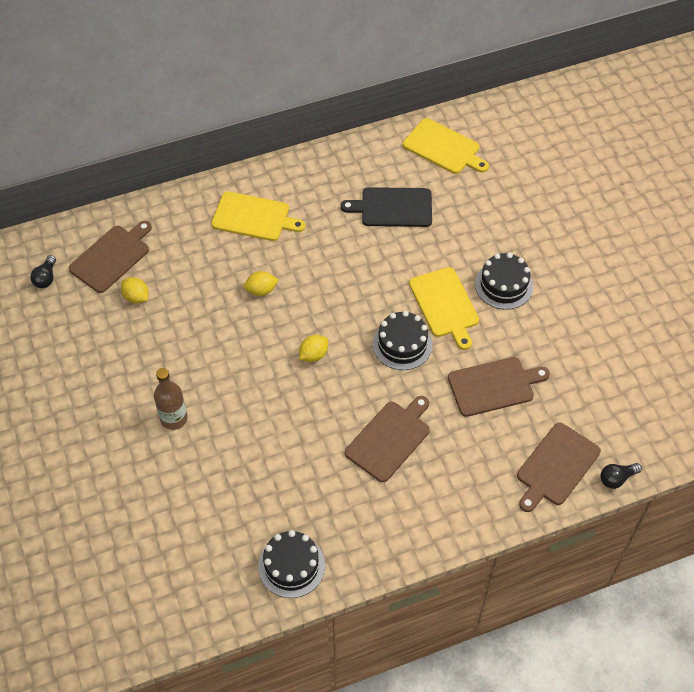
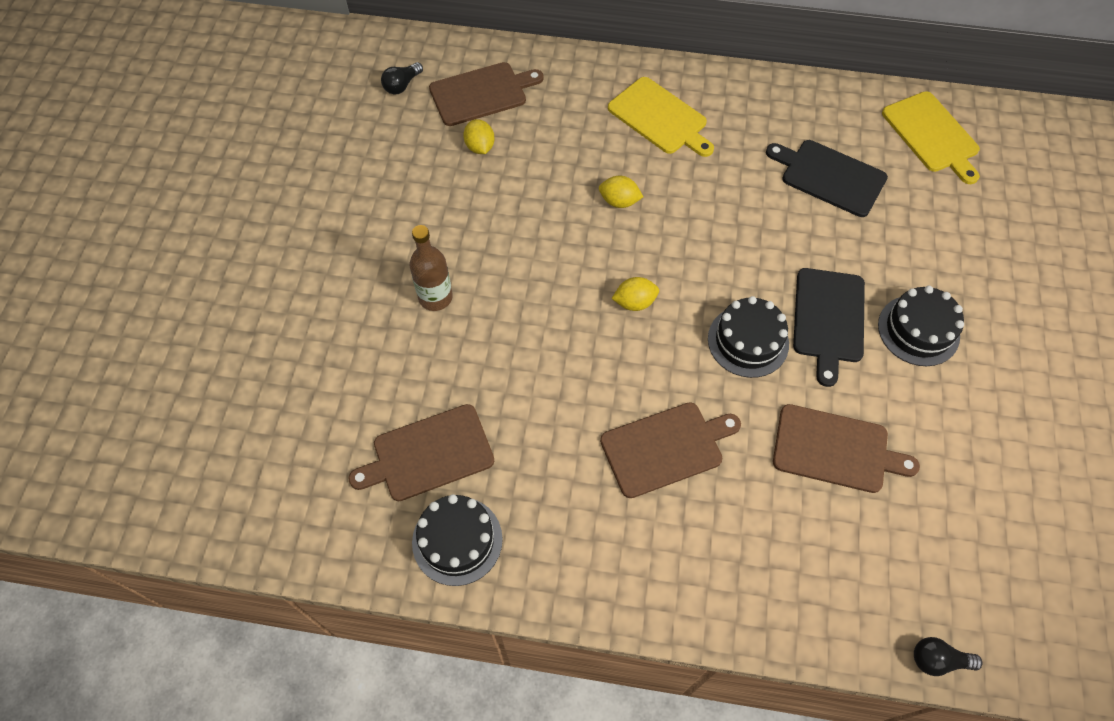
camera: 30 degrees right, 5 degrees up
yellow cutting board [409,267,479,350] -> black cutting board [793,268,865,387]
brown cutting board [517,423,601,512] -> brown cutting board moved to [349,404,494,501]

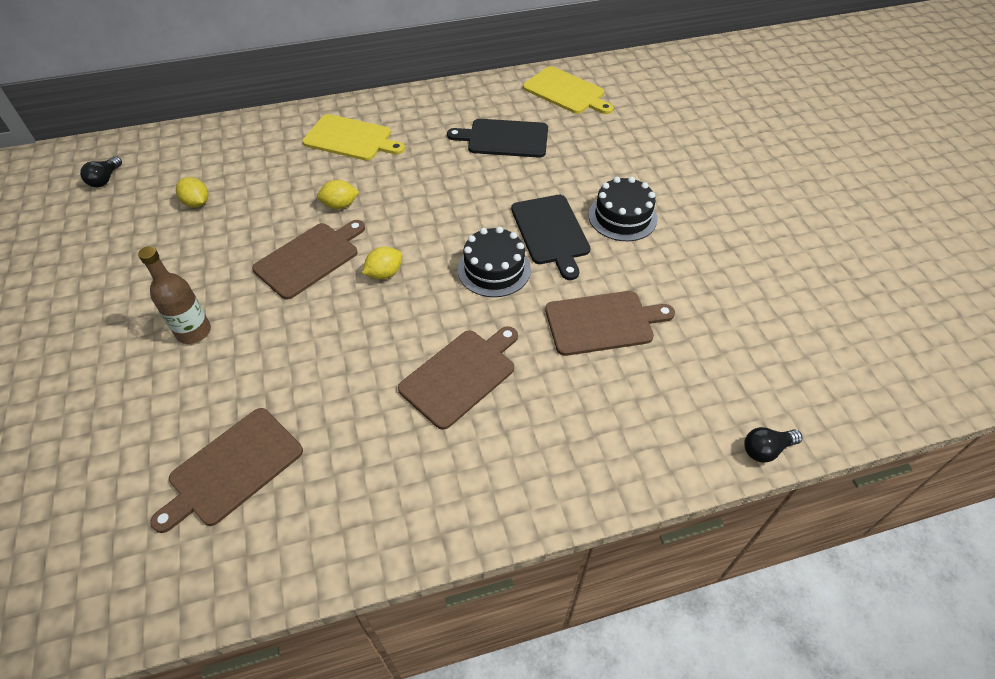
camera: 25 degrees left, 10 degrees down
black cake [412,494,503,586] -> none
brown cutting board [429,62,544,126] -> brown cutting board moved to [252,220,365,300]

